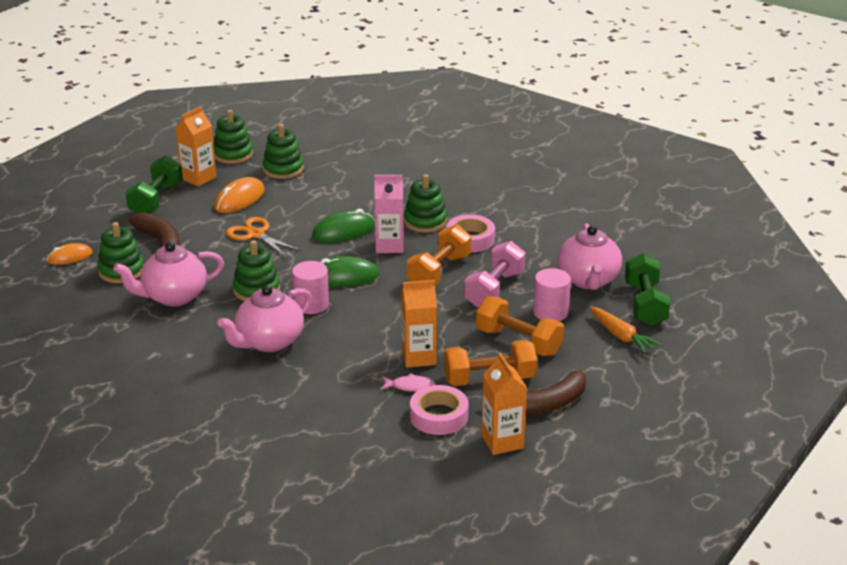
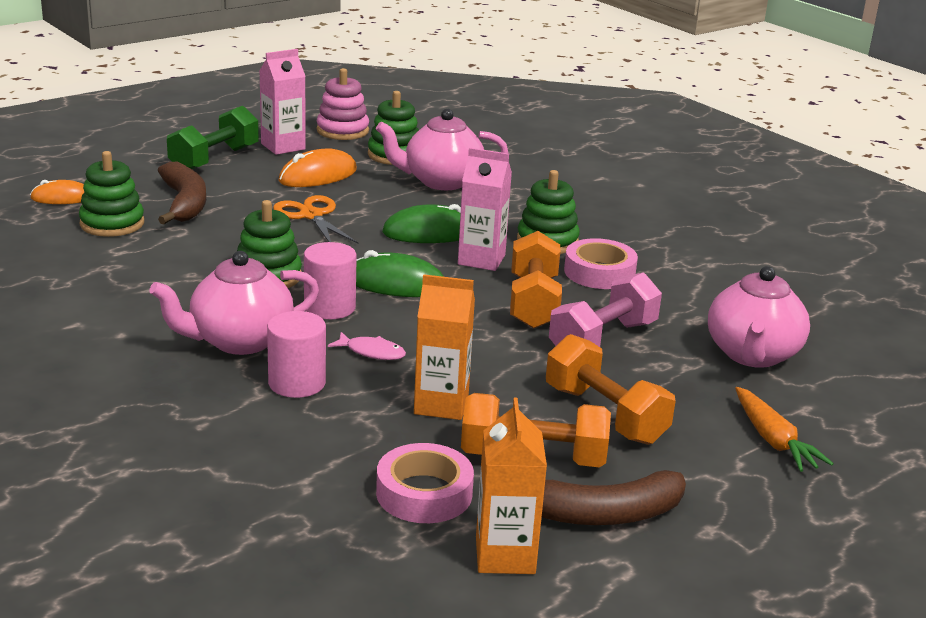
camera: 15 degrees right, 5 degrees down
pink teapot [113,242,224,306] -> pink teapot moved to [376,109,508,190]
orange carton [175,106,216,187] -> pink carton [259,49,306,155]
green stacking toy [213,110,253,164] -> pink stacking toy [316,68,369,140]
pink fish [381,373,436,392] -> pink fish moved to [328,332,406,360]
orange dumbbell [407,225,471,285] -> orange dumbbell turned 45 degrees counterclockwise [510,231,562,329]
pink cylinder [533,268,571,321] -> pink cylinder moved to [267,311,326,398]
green dumbbell [625,253,671,326] -> none

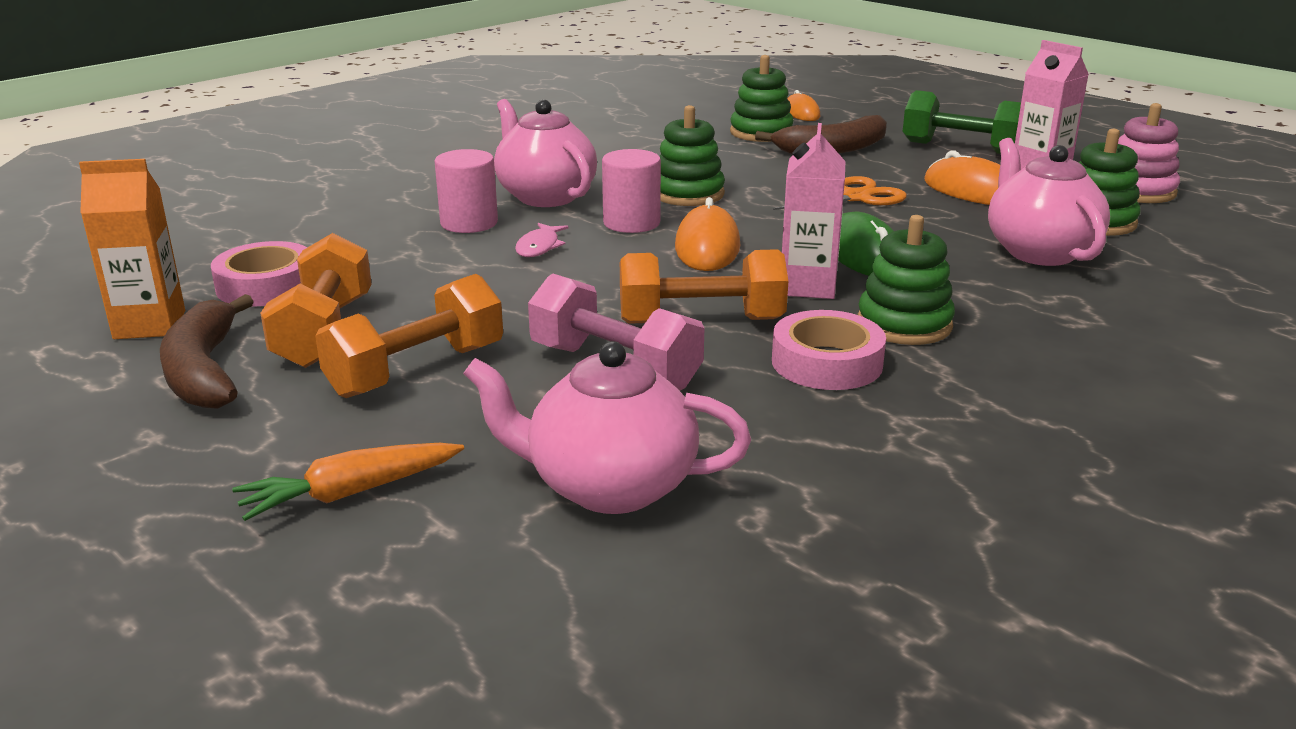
camera: 85 degrees right, 0 degrees up
green mouse [356,250,444,297] -> orange mouse [675,197,740,271]
orange carton [414,274,475,420] -> none

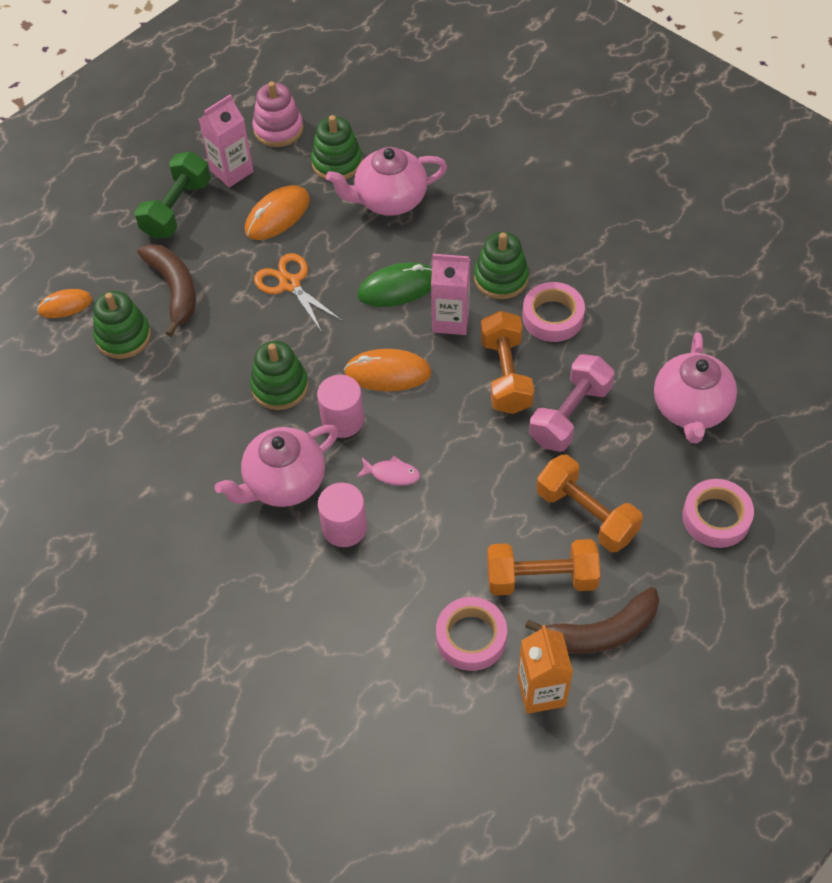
camera: 90 degrees left, 30 degrees up
orange carrot [232,443,464,521] -> pink tape [682,479,754,548]

